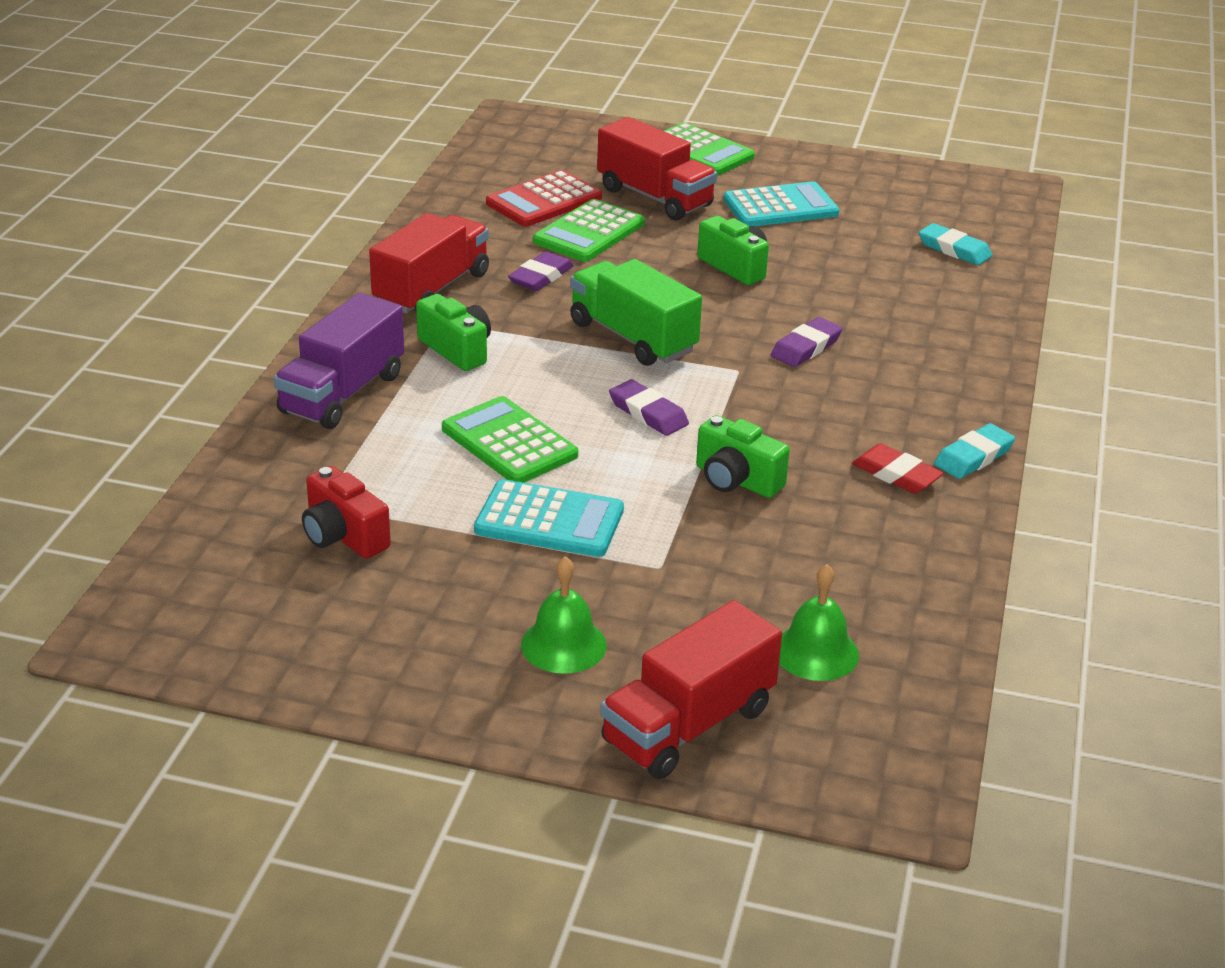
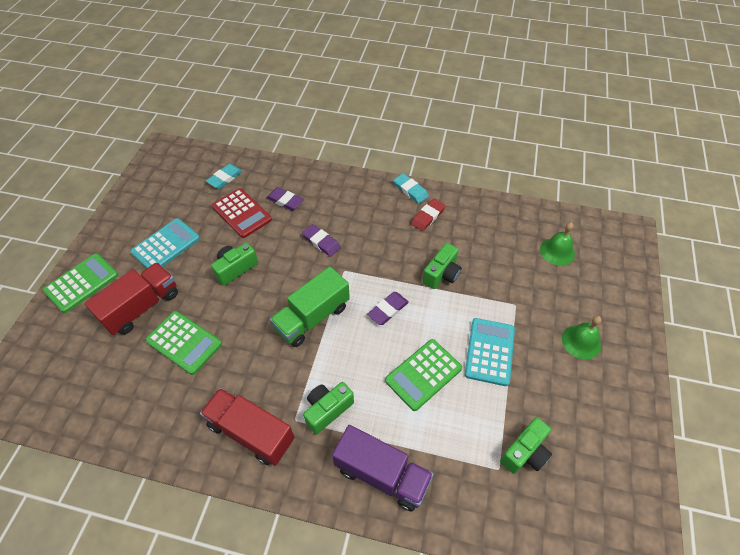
camera: 90 degrees left, 20 degrees up
red camera [302,466,391,559] -> green camera [500,417,552,474]
red calculator [486,170,602,226] -> red calculator moved to [212,188,272,238]
purple eraser [508,251,574,291] -> purple eraser moved to [266,187,304,211]
red truck [600,600,782,779] -> none
turquoise calculator [723,181,839,226] -> turquoise calculator turned 60 degrees clockwise [130,218,200,268]

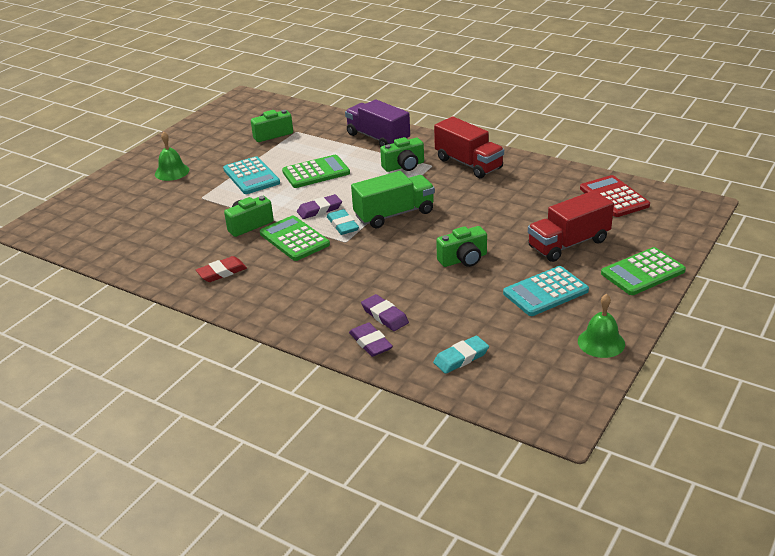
camera: 160 degrees left, 20 degrees down
green calculator [146,311,222,375] -> green calculator moved to [260,216,330,261]
red calculator [212,188,272,238] -> red calculator moved to [580,175,650,217]
purple eraser [302,224,341,257] -> purple eraser moved to [349,322,393,357]
turquoise eraser [393,173,429,204] -> turquoise eraser moved to [327,209,359,235]
turquoise calculator [465,318,515,386] -> turquoise calculator turned 60 degrees counterclockwise [223,156,280,194]
green bell [540,222,575,266] -> green bell moved to [578,294,625,358]

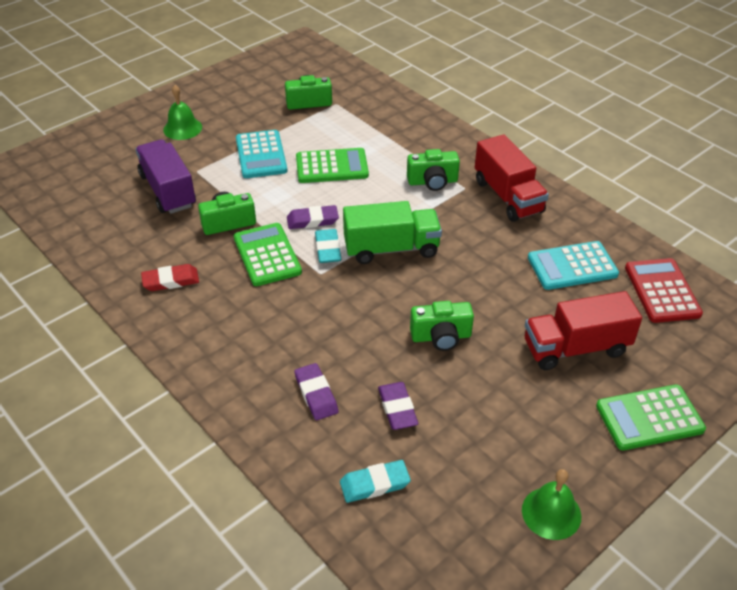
camera: 15 degrees right, 10 degrees up
purple truck [345,99,410,147] -> purple truck moved to [135,139,196,214]
purple eraser [349,322,393,357] -> purple eraser moved to [378,382,418,430]
turquoise calculator [503,266,589,316] -> turquoise calculator moved to [528,241,619,290]

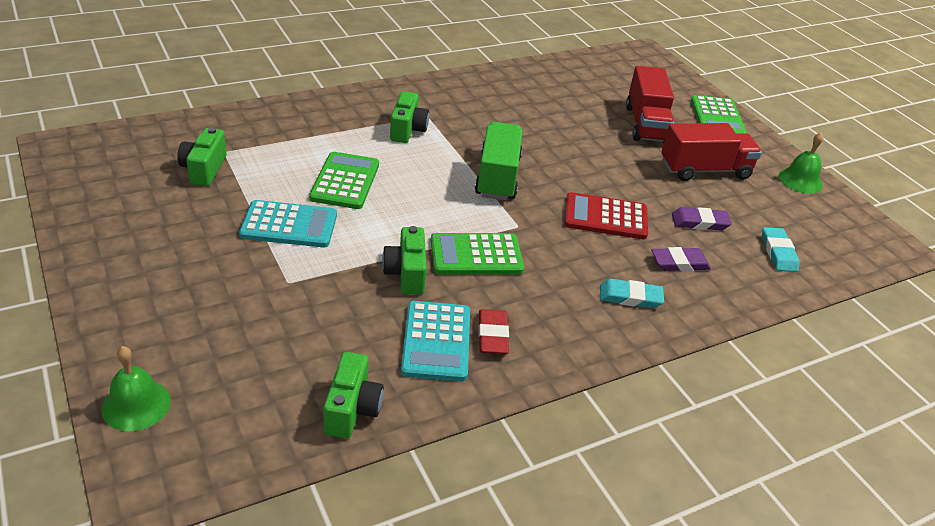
camera: 80 degrees left, 5 degrees down
purple truck [135,139,196,214] -> none
green bell [163,85,202,140] -> green bell moved to [101,346,171,431]
purple eraser [287,205,339,229] -> none
turquoise eraser [315,229,341,263] -> turquoise eraser moved to [600,279,664,308]
green camera [410,301,474,351] -> green camera moved to [323,352,384,438]
red truck [475,134,549,222] -> red truck moved to [661,123,762,181]
turquoise calculator [528,241,619,290] -> turquoise calculator moved to [401,301,470,382]
red calculator [625,258,703,323] -> red calculator moved to [564,192,648,239]

